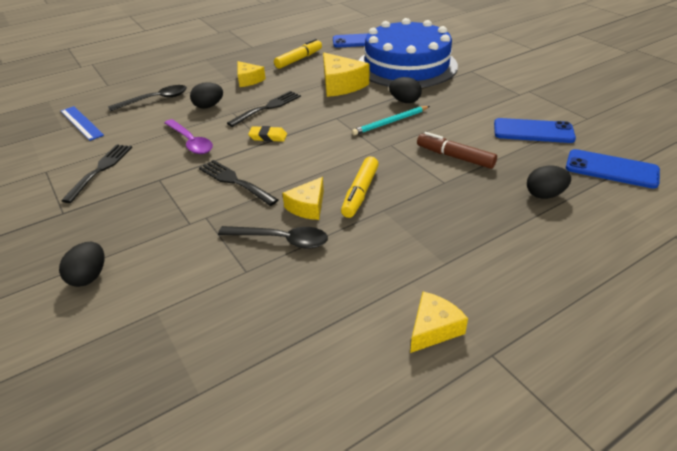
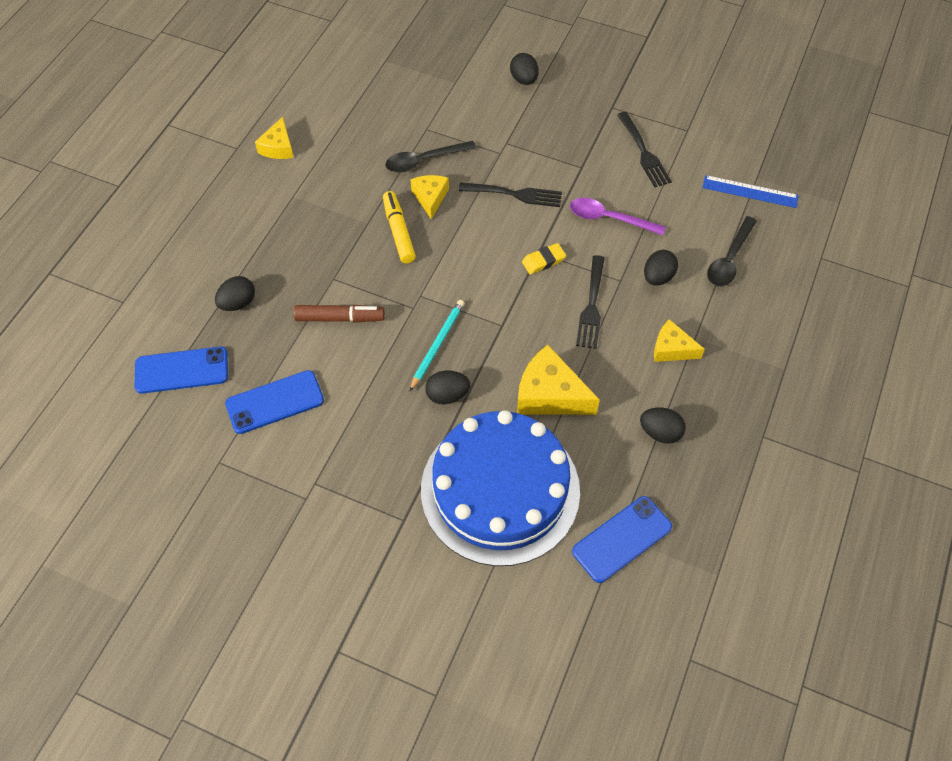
camera: 145 degrees right, 20 degrees up
yellow marker [274,39,322,69] -> black egg [640,407,686,444]

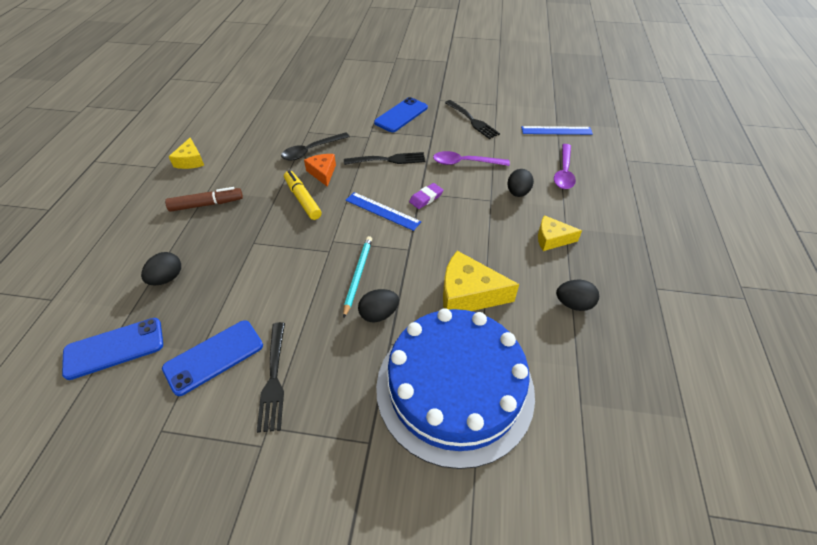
camera: 15 degrees left, 10 degrees down
brown marker [294,305,385,323] -> brown marker moved to [165,187,243,212]
yellow cheese [410,175,449,220] -> orange cheese [304,154,336,187]
black egg [510,53,539,85] -> none
yellow eraser [522,243,566,274] -> purple eraser [409,183,443,209]
blue phone [572,496,672,583] -> blue phone moved to [374,97,428,132]
black fork [576,255,605,349] -> black fork moved to [257,322,285,433]
black spoon [707,216,757,287] -> purple spoon [554,144,576,189]
none -> blue ruler [345,192,421,231]

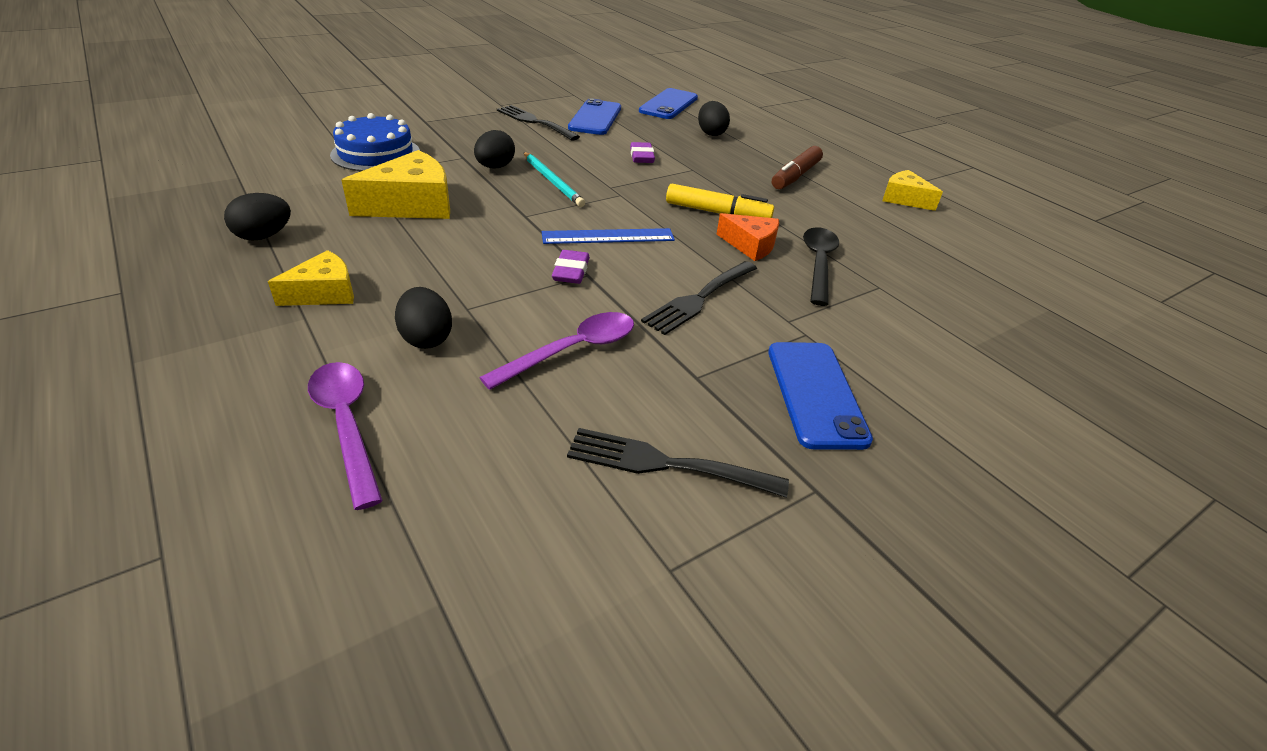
camera: 135 degrees right, 10 degrees down
blue cake [376,308,535,469] -> blue cake [330,113,420,171], size x0.53
blue ruler [521,126,593,135] -> none
none -> purple eraser [630,142,655,163]

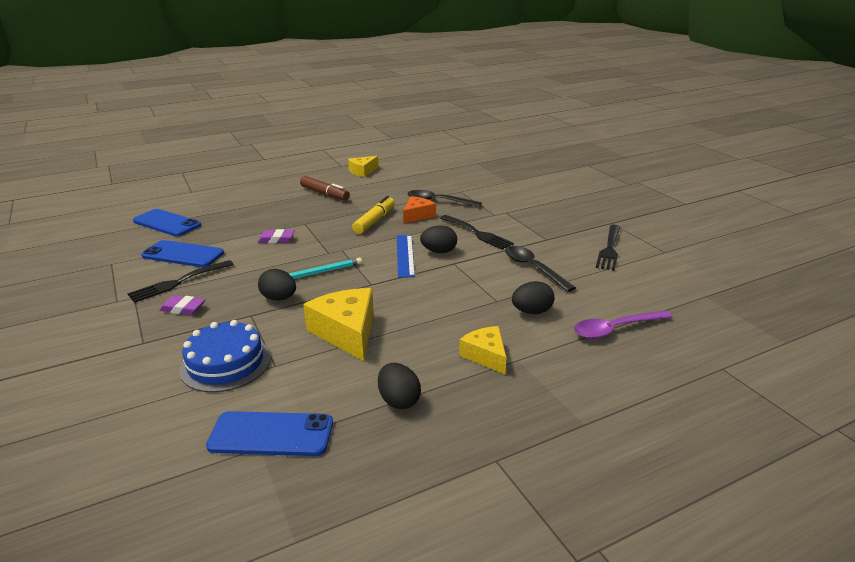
camera: 80 degrees left, 10 degrees down
purple spoon [479,312,634,390] -> black spoon [505,246,576,292]
purple eraser [552,250,590,284] -> purple eraser moved to [159,295,205,315]
black egg [698,101,730,136] -> black egg moved to [420,225,457,253]
blue phone [768,342,873,450] -> blue phone moved to [206,411,333,456]

